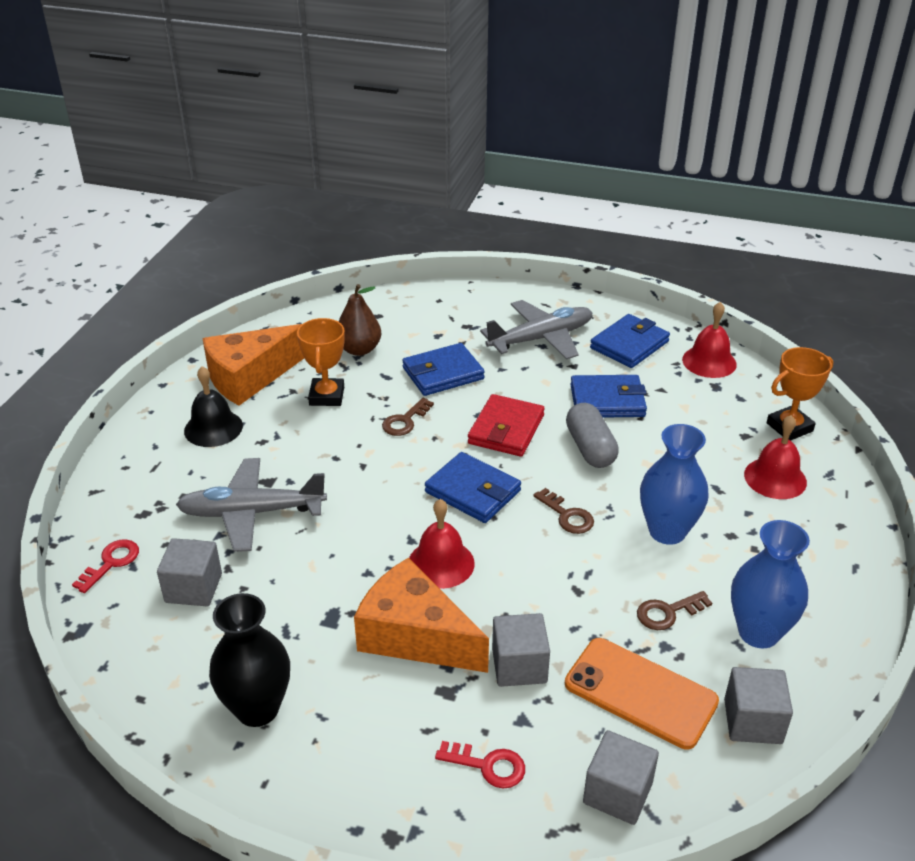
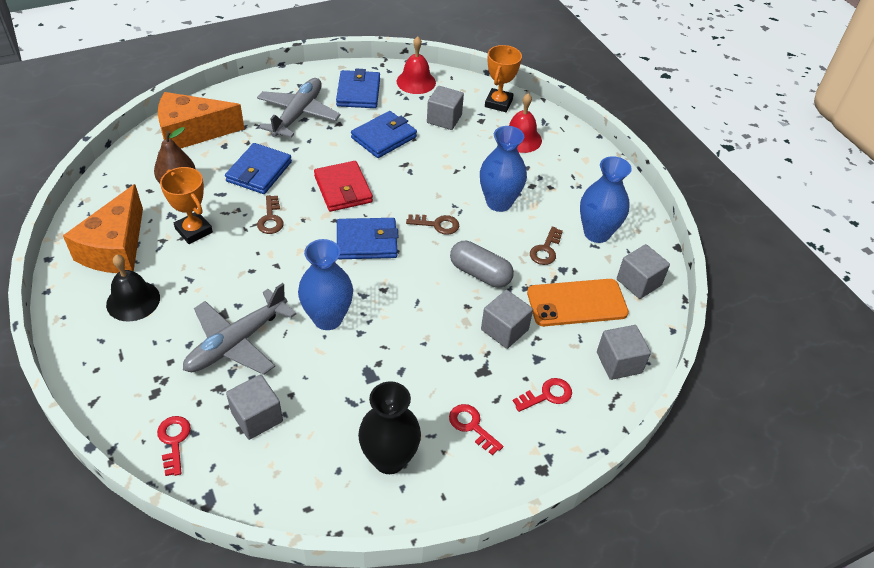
camera: 45 degrees left, 10 degrees up
orange cheese [354,558,489,673] -> orange cheese moved to [158,92,245,148]
red bell [409,499,475,589] -> none
grey capsule [566,403,619,468] -> grey capsule moved to [450,241,514,288]
none -> blue vase [298,239,353,330]
none -> grey cube [427,86,464,130]
none -> red key [449,404,503,455]

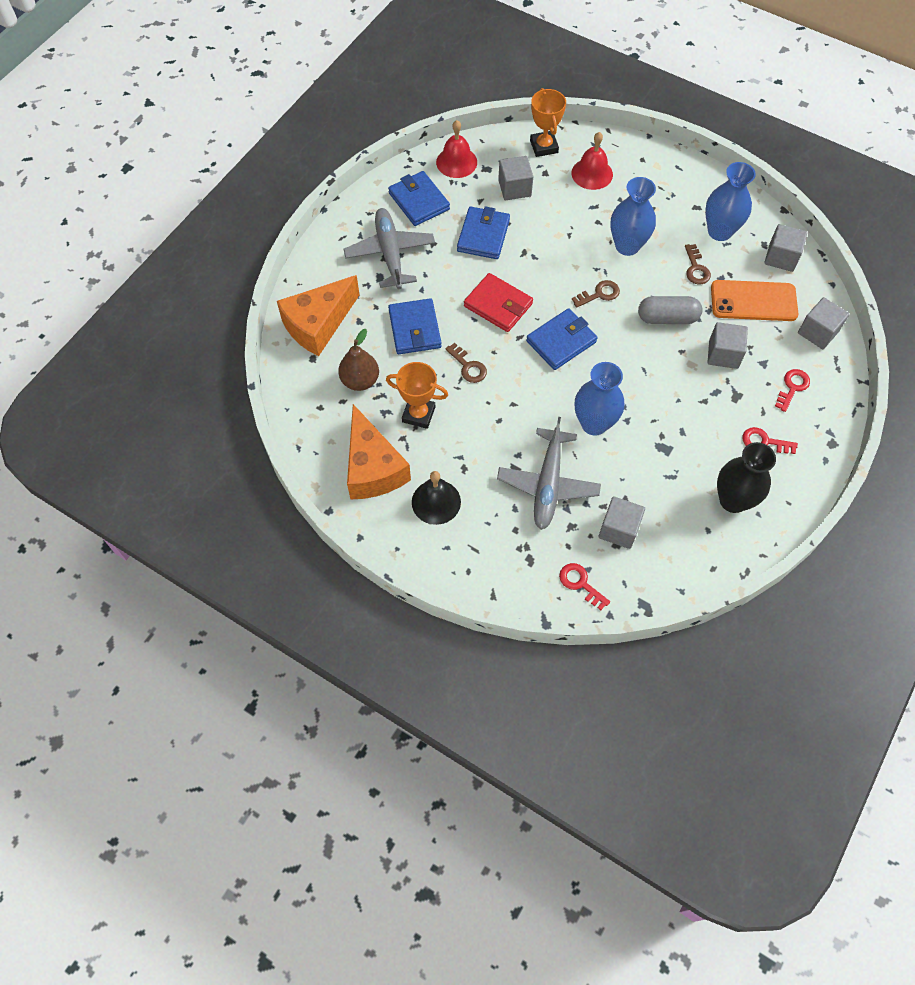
camera: 30 degrees left, 15 degrees up
orange phone [527,279,629,326] -> orange phone turned 45 degrees clockwise [711,280,798,321]

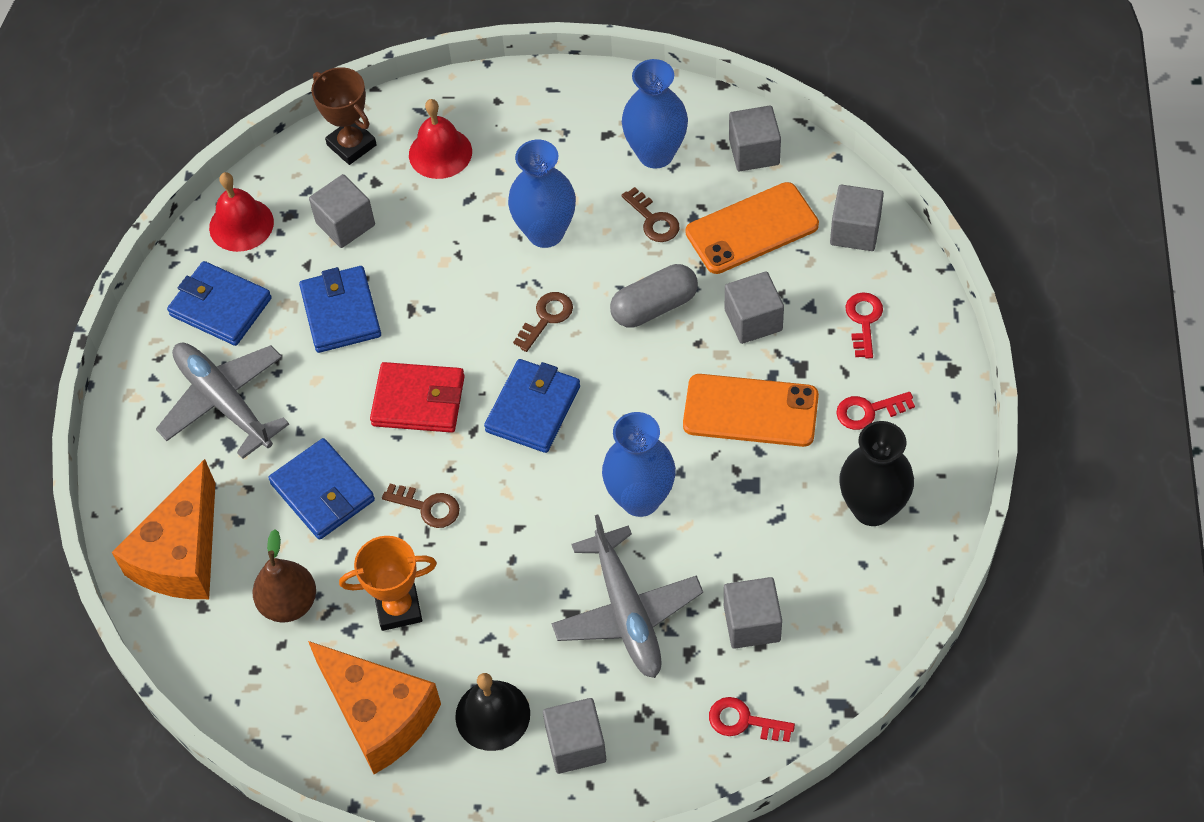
camera: 25 degrees left, 5 degrees down
orange trophy [530,88,566,157] -> brown trophy [311,67,377,165]
none -> grey cube [543,698,606,774]
none -> orange phone [683,374,819,447]

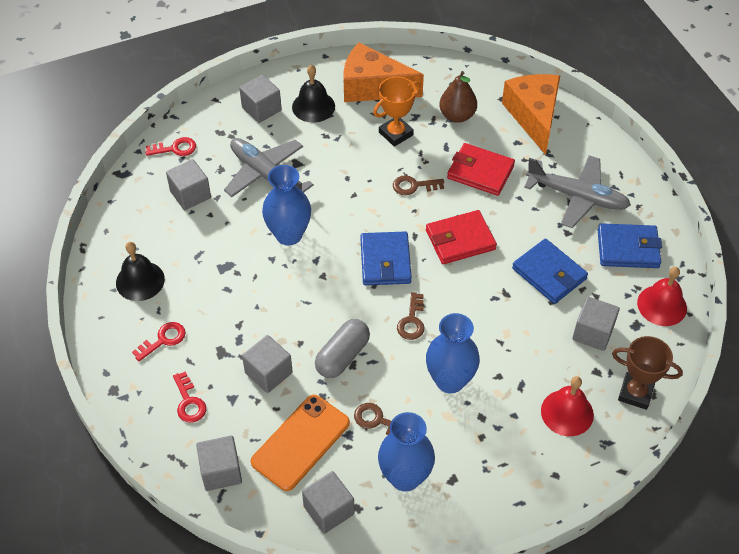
camera: 150 degrees right, 5 degrees down
blue wallet [268,438,375,540] -> red wallet [447,143,515,196]
orange phone [683,374,819,447] -> none
black vase [839,421,914,526] -> black bell [116,242,165,301]

